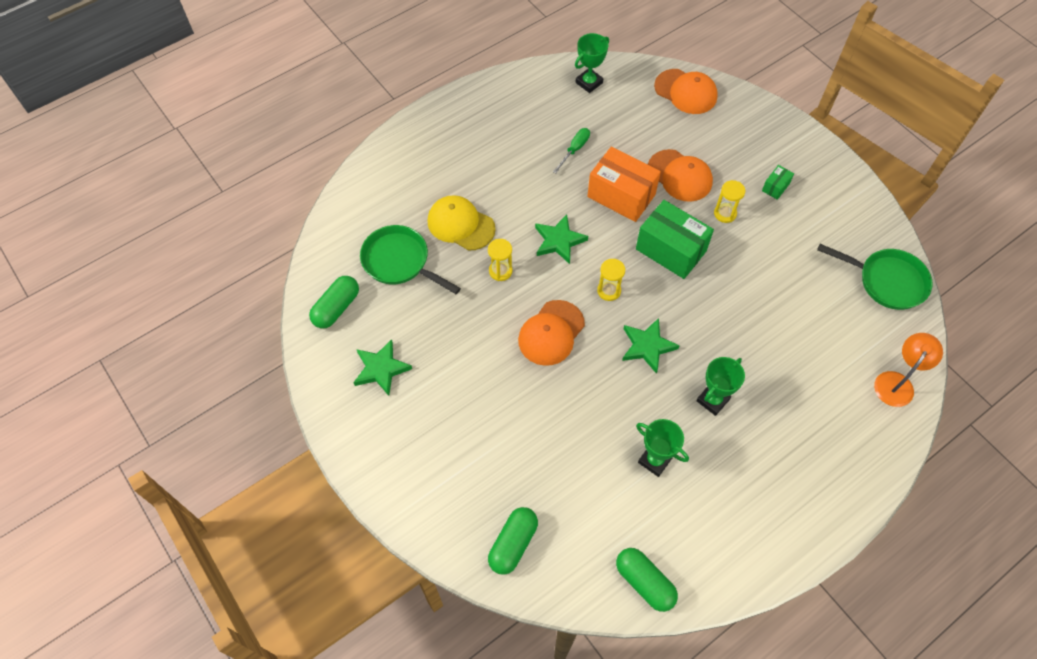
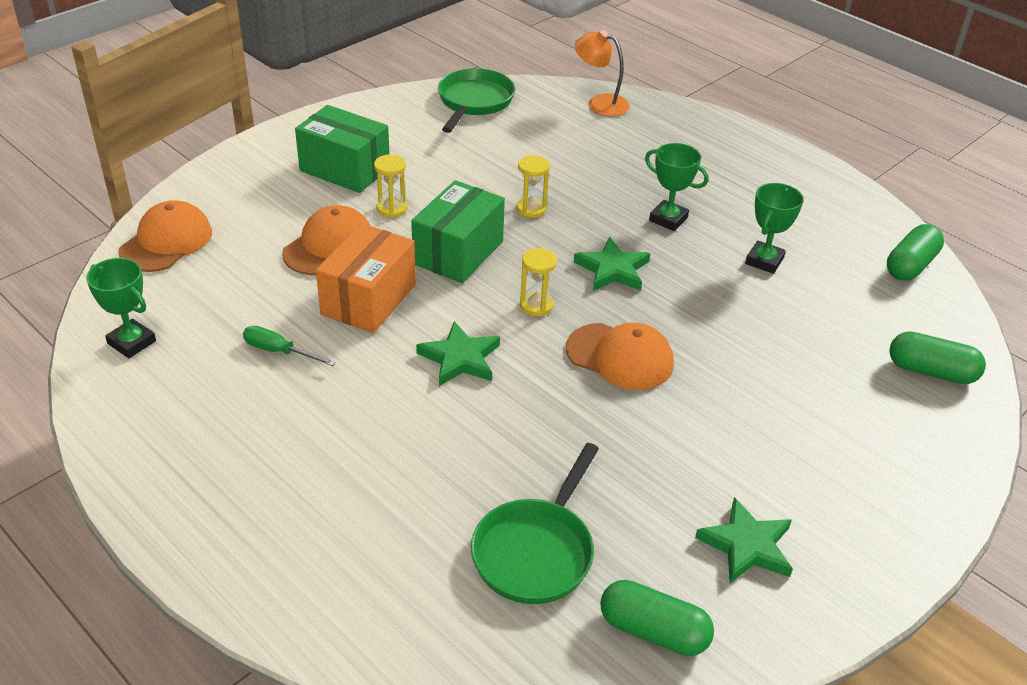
camera: 100 degrees left, 20 degrees down
yellow cap [428,195,496,251] -> none
yellow hourglass [488,239,512,281] -> yellow hourglass moved to [516,155,550,218]
green box [762,165,794,200] -> green box [295,105,390,193], size x2.23

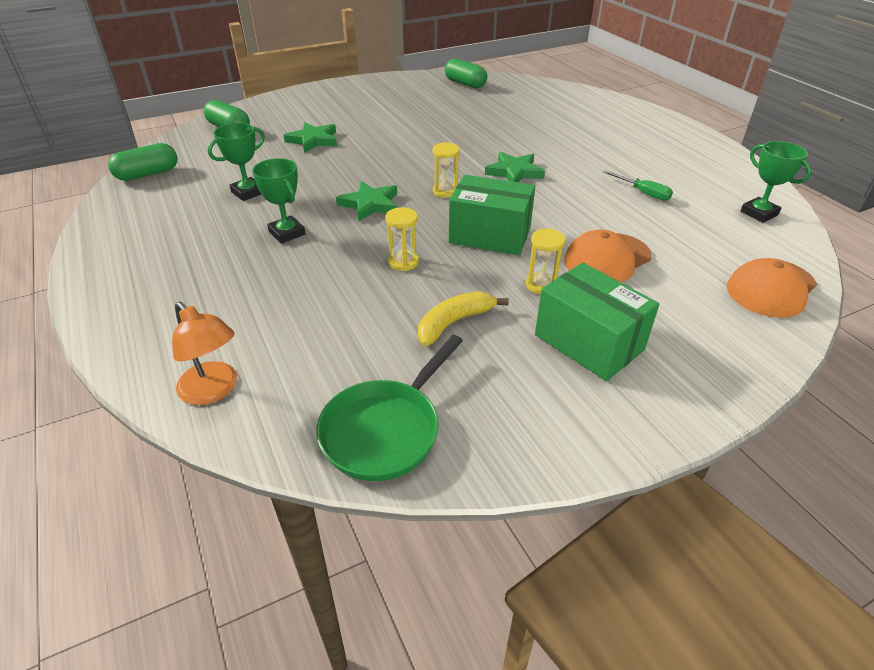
camera: 160 degrees left, 0 degrees up
orange box [316,223,416,333] -> none
green box [411,180,505,283] -> green box turned 60 degrees clockwise [449,175,535,255]
green pan [471,443,599,604] -> none
orange cap [566,323,674,390] -> none
green star [695,497,793,583] -> green star moved to [284,122,337,153]
none -> yellow banana [418,291,509,346]

